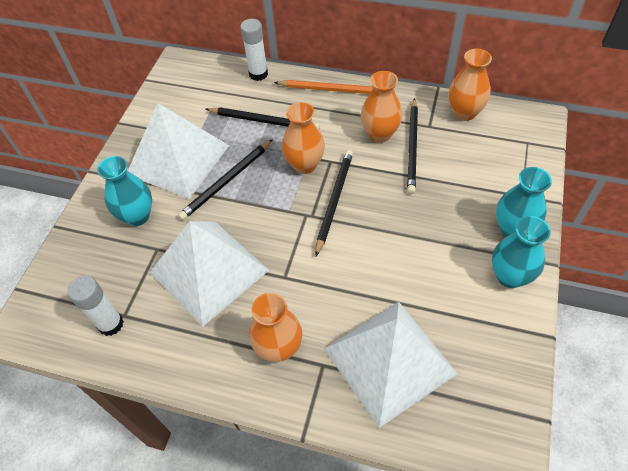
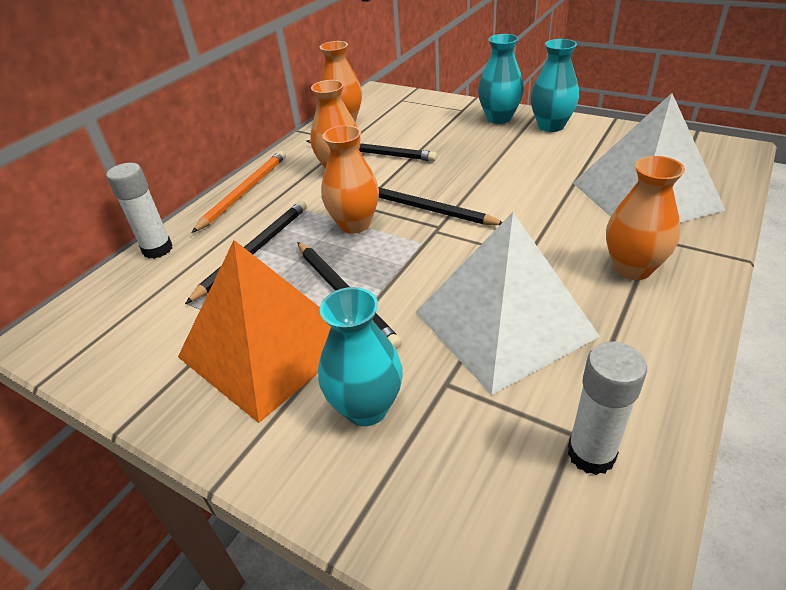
camera: 75 degrees left, 15 degrees down
white pyramid [128,103,229,199] -> orange pyramid [178,240,331,423]

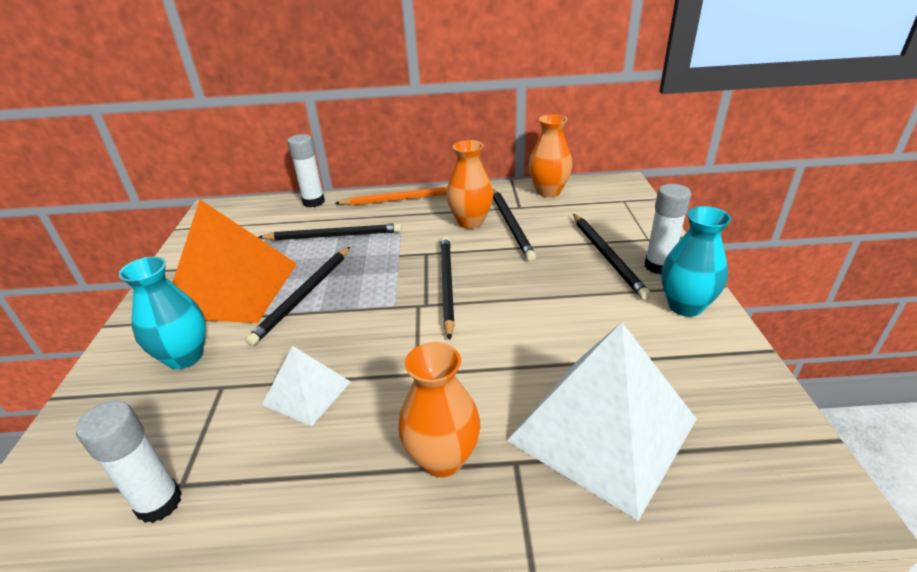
camera: 55 degrees right, 5 degrees down
orange vase [321,125,379,234] -> none
white pyramid [416,212,600,395] -> white pyramid [262,346,351,427], size x0.50
turquoise vase [478,34,524,124] -> white glue stick [645,184,691,275]
none -> black pencil [573,214,651,300]

